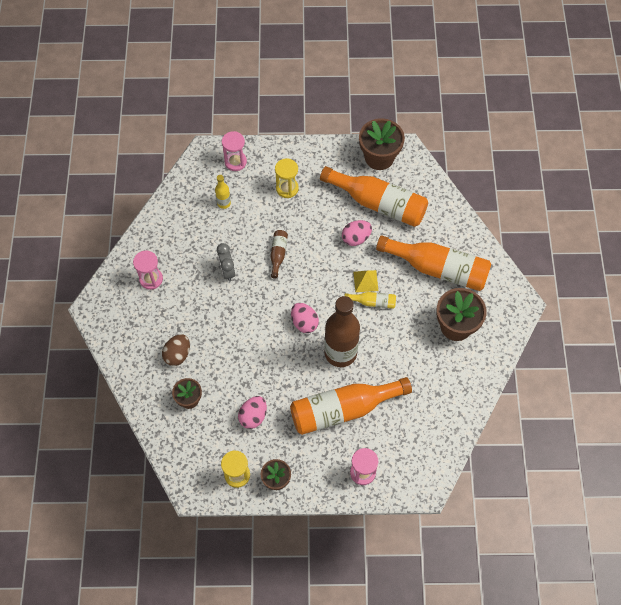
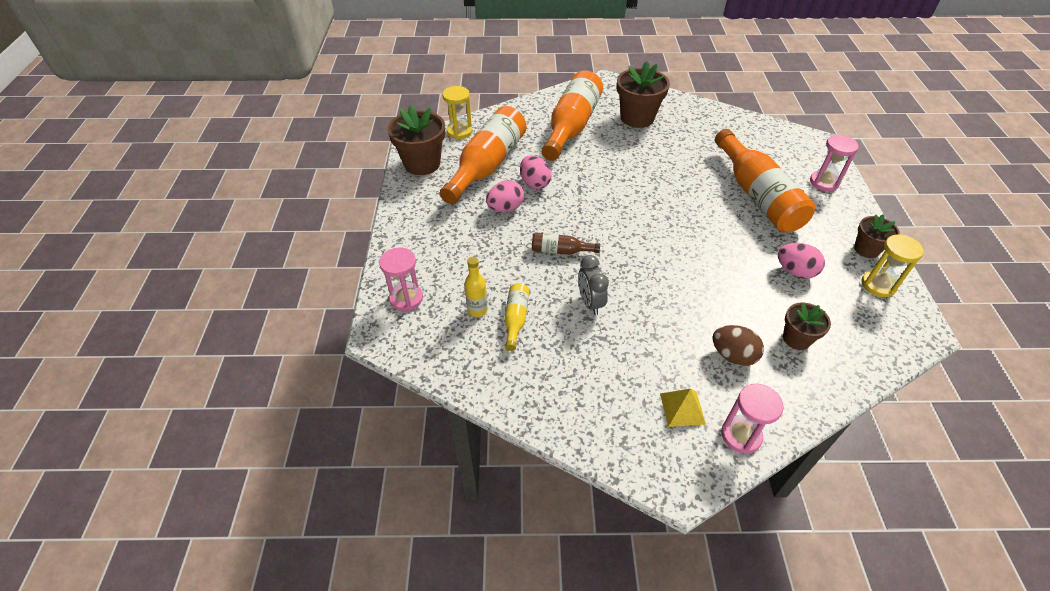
camera: 90 degrees left, 15 degrees down
pink hourglass [133,251,163,290] -> pink hourglass moved to [721,384,784,454]
grey clock [217,243,235,282] -> grey clock turned 90 degrees clockwise [578,255,609,315]
yellow hourglass [275,158,299,198] -> yellow hourglass moved to [442,86,473,139]
pink egg [291,303,319,333] -> pink egg moved to [486,180,524,212]
brown bottle [324,296,360,367] -> none
yellow bottle [344,292,396,309] -> yellow bottle moved to [504,283,529,351]
yellow pyramid [353,270,379,292] -> yellow pyramid moved to [660,389,706,427]

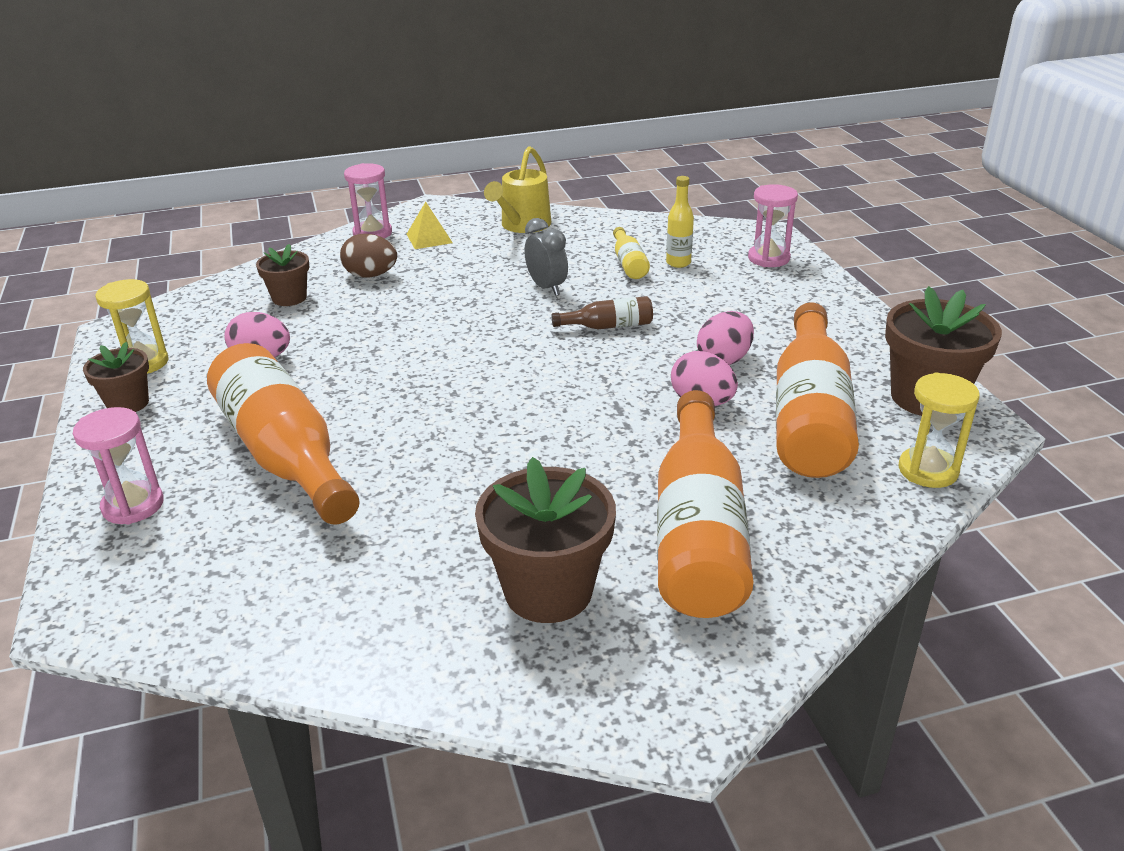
camera: 165 degrees right, 15 degrees down
none -> yellow watering can [484,146,551,233]

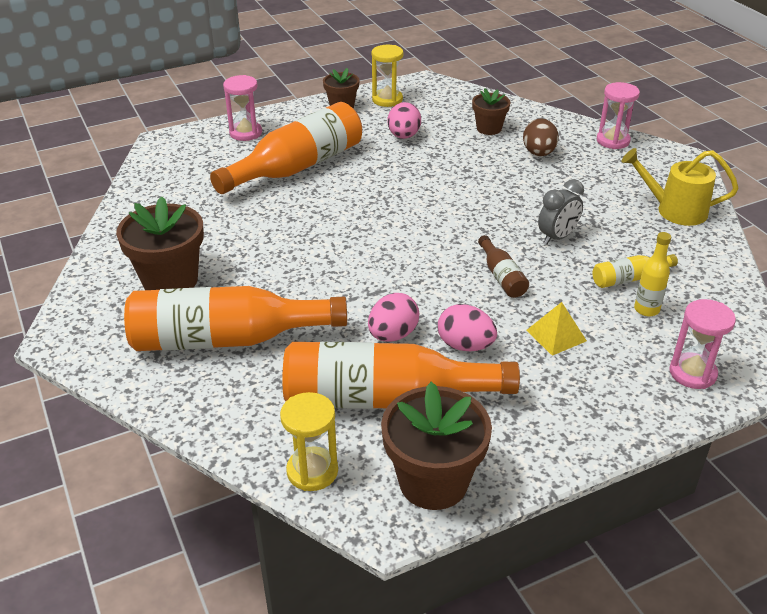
camera: 80 degrees right, 5 degrees up
yellow pyramid [407,202,453,249] -> yellow pyramid moved to [526,302,587,356]

